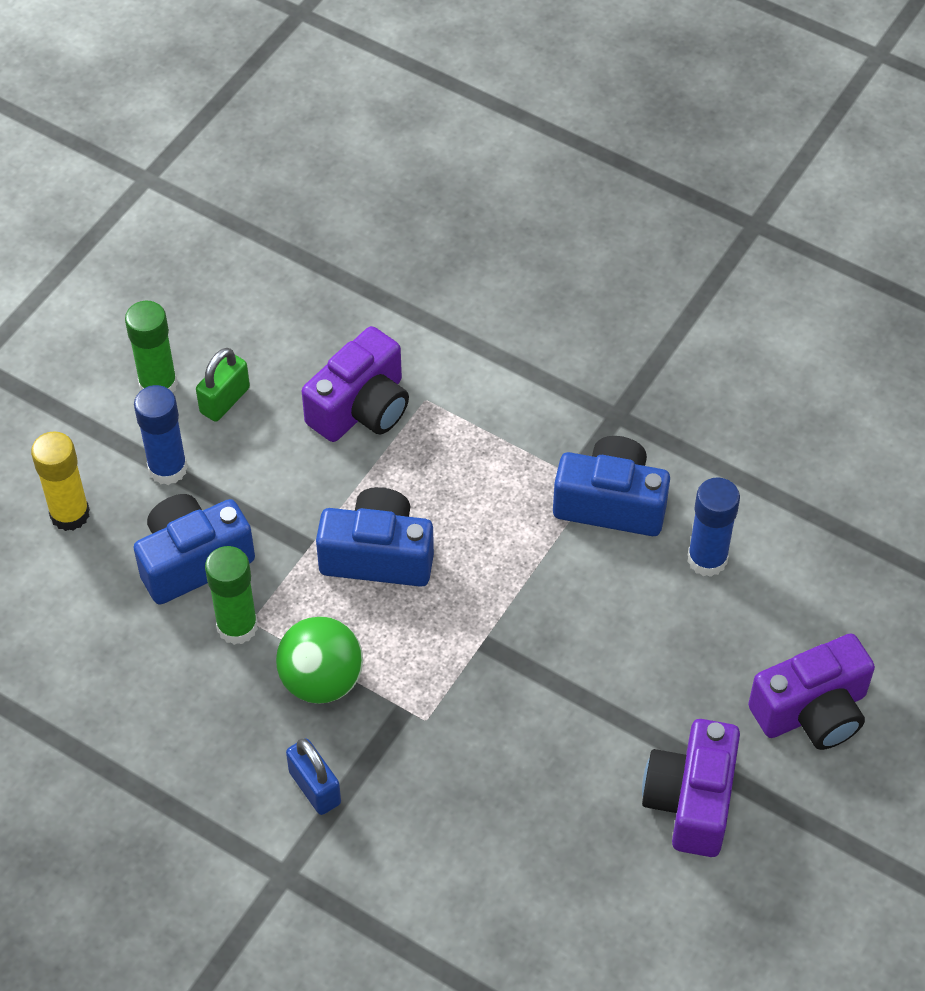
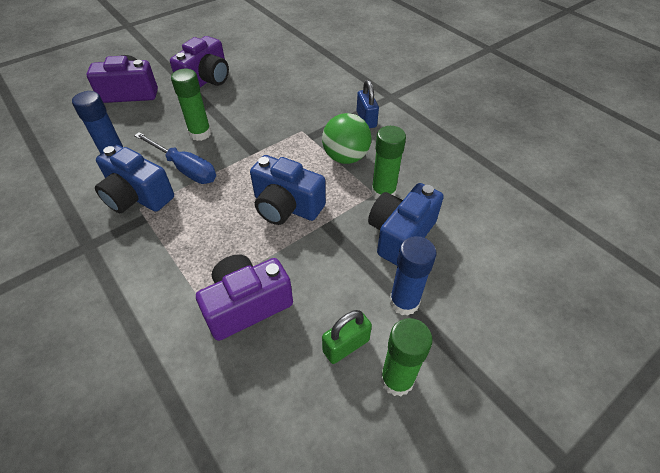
camera: 160 degrees left, 5 degrees down
yellow glue stick [31,431,90,531] -> none
blue camera [134,494,255,605] -> blue camera turned 135 degrees clockwise [368,183,444,266]
none -> blue screwdriver [134,132,216,184]
none -> green glue stick [171,69,211,141]

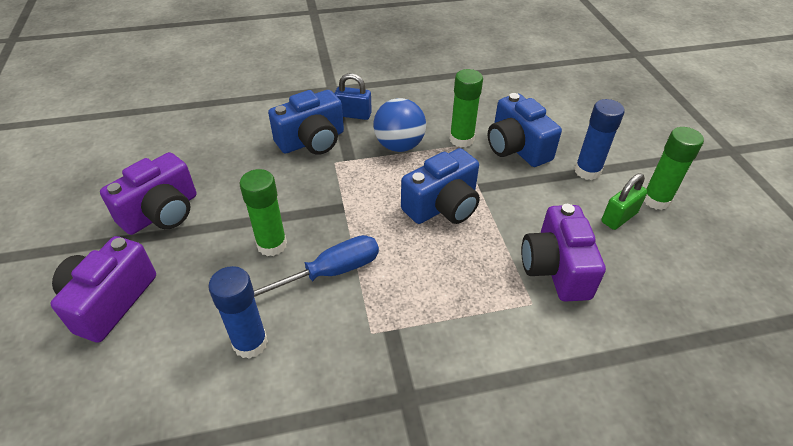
camera: 65 degrees left, 5 degrees down
blue camera [95,144,174,213] -> blue camera moved to [268,90,344,155]
purple camera [170,36,229,87] -> purple camera turned 75 degrees clockwise [100,152,196,235]
green ball [322,113,371,164] -> blue ball [373,98,426,152]
green padlock [322,310,372,364] -> green padlock turned 60 degrees clockwise [602,173,648,230]

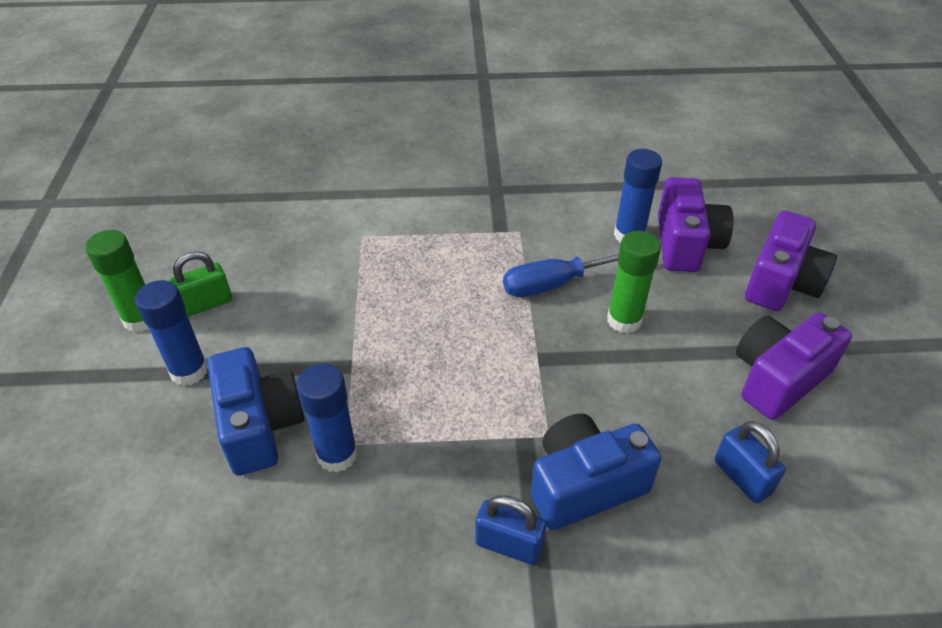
camera: 170 degrees left, 0 degrees up
blue ball [373,98,426,152] -> none
blue camera [401,148,480,224] -> none
green glue stick [450,69,483,148] -> blue glue stick [297,363,358,472]
purple camera [521,204,606,302] -> purple camera moved to [658,177,734,272]
none -> blue padlock [714,421,786,503]

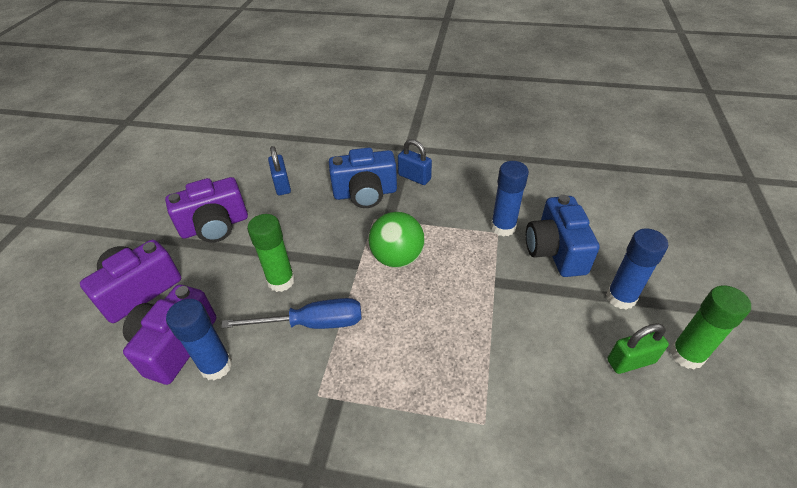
camera: 165 degrees left, 0 degrees up
none -> green ball [369,212,425,268]

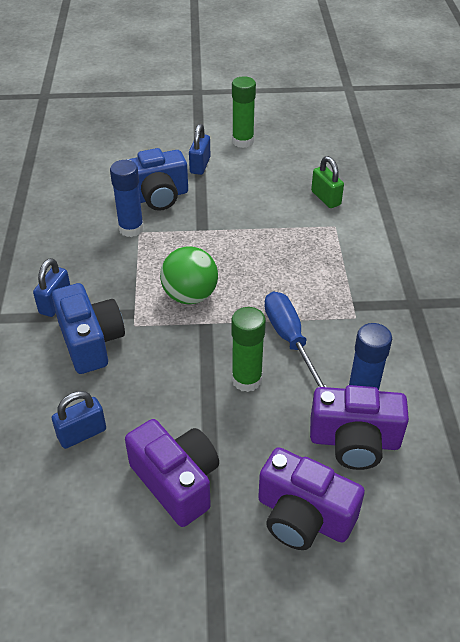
camera: 105 degrees left, 0 degrees up
blue glue stick [606,228,668,310] -> blue padlock [189,124,210,175]
green padlock [607,323,669,374] -> green padlock moved to [311,156,344,208]

